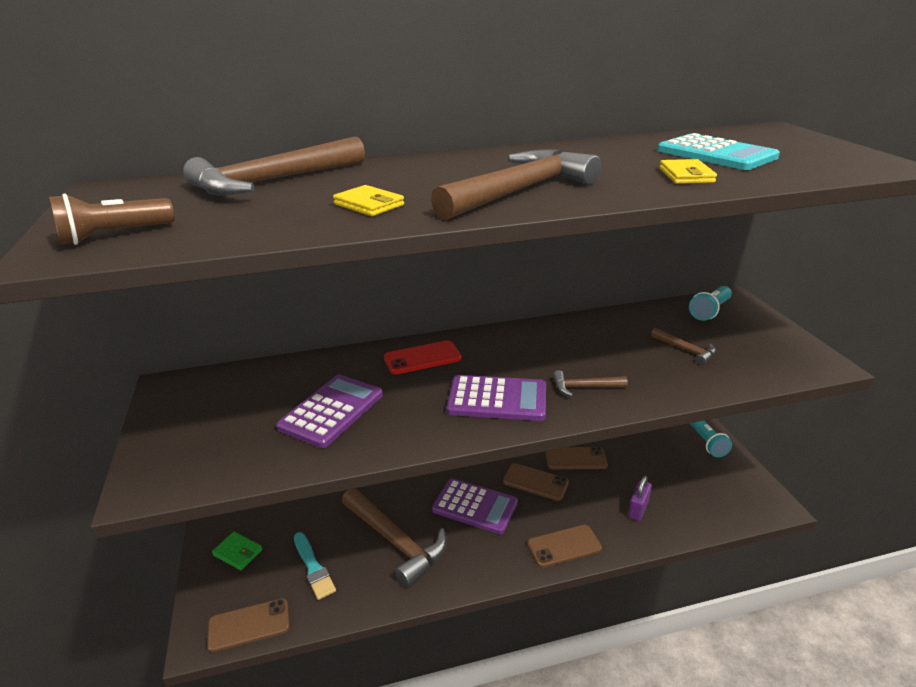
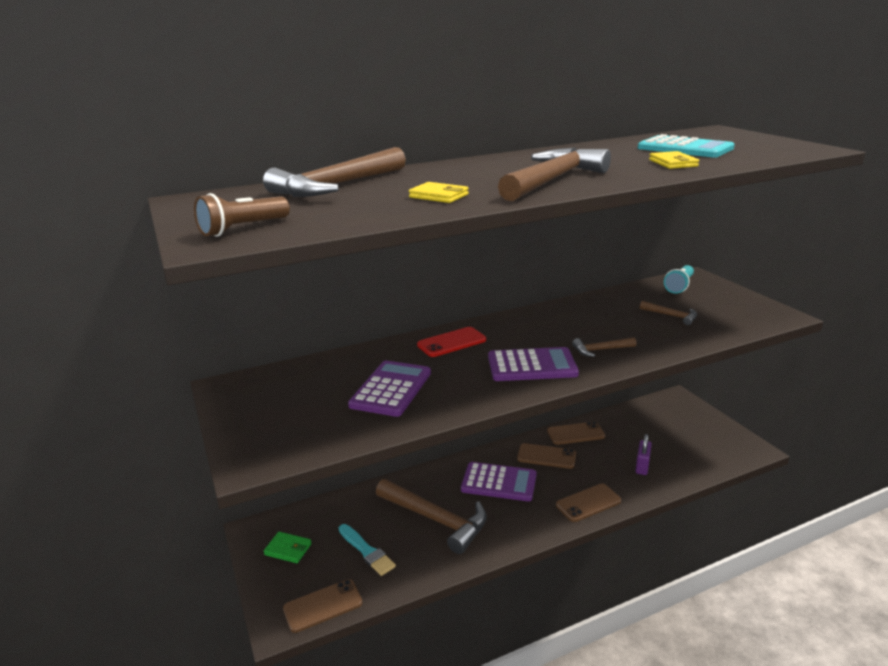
camera: 10 degrees left, 5 degrees down
turquoise flashlight [690,421,732,457] -> none

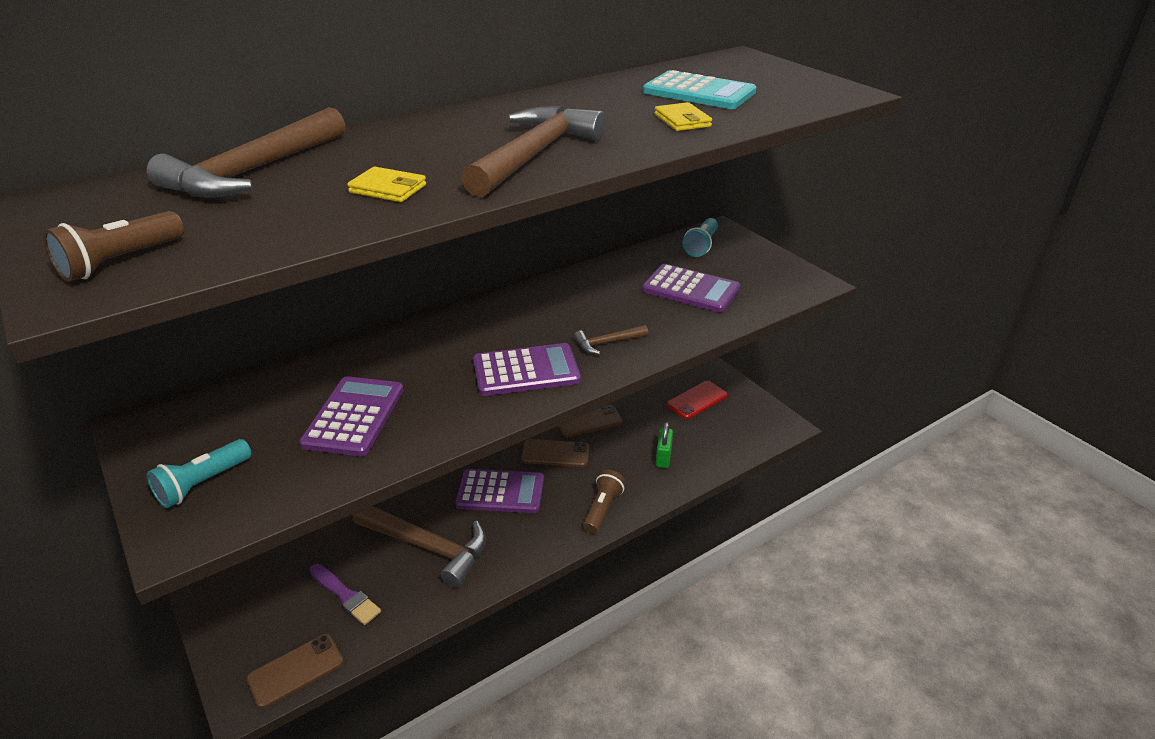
camera: 10 degrees left, 10 degrees up
green wallet [264,532,312,563] -> none
turquoise brush [339,524,396,576] -> purple brush [309,564,381,625]
red phone [417,327,486,357] -> red phone moved to [667,381,727,419]
brown phone [556,483,621,522] -> brown flashlight [583,470,626,533]
purple padlock [635,434,652,475] -> green padlock [656,422,673,468]
brown hammer [640,301,697,325] -> purple calculator [642,264,740,312]
none -> turquoise flashlight [147,439,251,508]

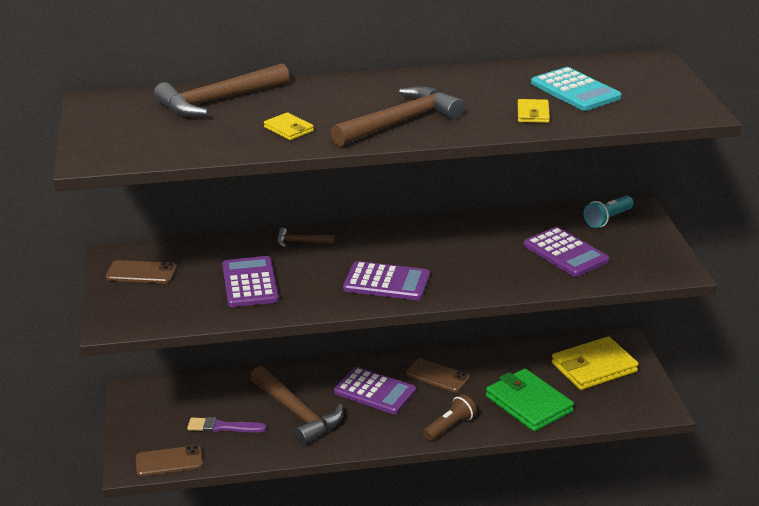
camera: 25 degrees right, 5 degrees down
brown flashlight [43,211,184,281] -> none
turquoise flashlight [147,439,251,508] -> none
purple calculator [299,376,403,456] -> purple calculator turned 45 degrees counterclockwise [222,256,279,307]
purple brush [309,564,381,625] -> purple brush turned 120 degrees clockwise [187,417,267,432]
brown phone [559,404,623,437] -> brown phone moved to [106,260,177,283]
brown hammer [574,325,648,355] -> brown hammer moved to [277,228,334,247]
green padlock [656,422,673,468] -> green wallet [486,369,574,432]
red phone [667,381,727,419] -> yellow wallet [552,337,639,390]

